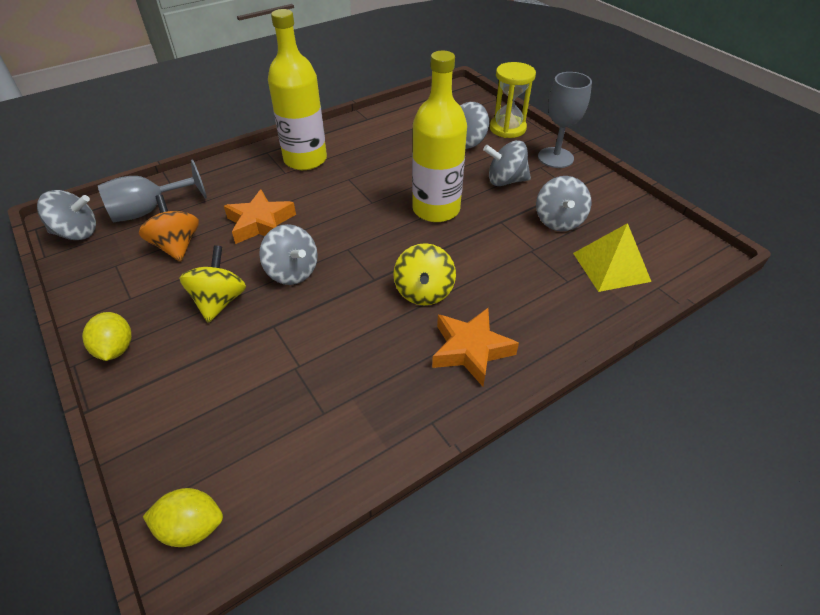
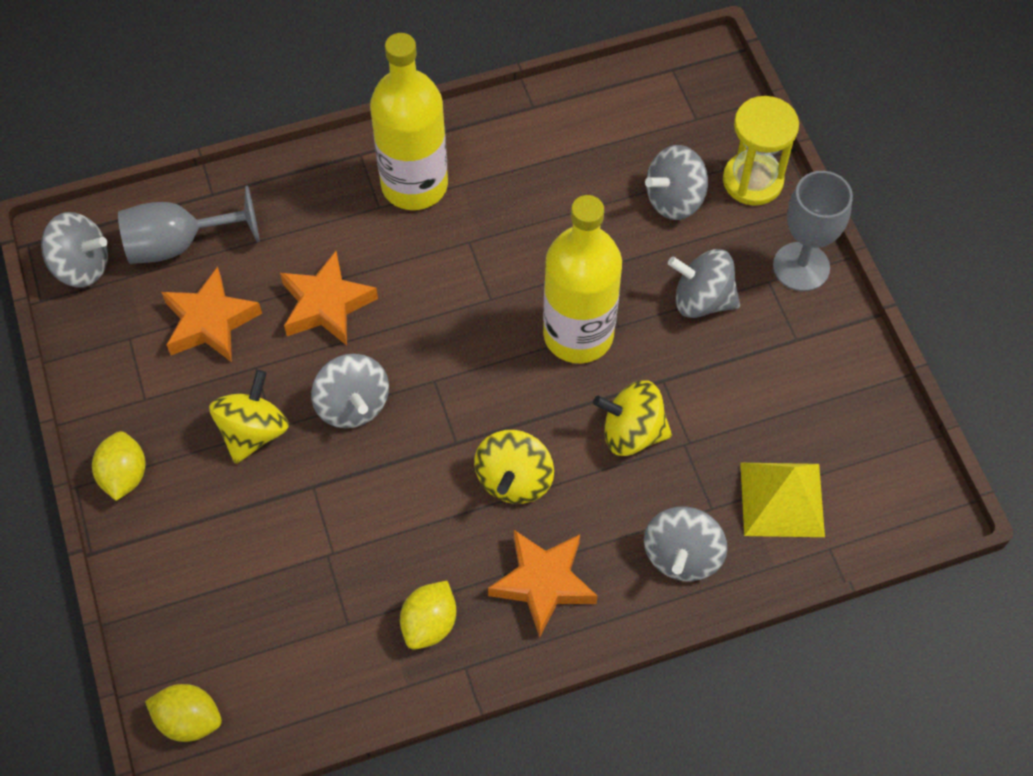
camera: 15 degrees right, 15 degrees up
orange spinning top [139,195,199,262] -> orange star [161,267,262,362]
grey spinning top [536,176,591,231] -> grey spinning top moved to [644,506,728,581]
none -> yellow lemon [400,581,456,650]
none -> yellow spinning top [593,380,672,456]

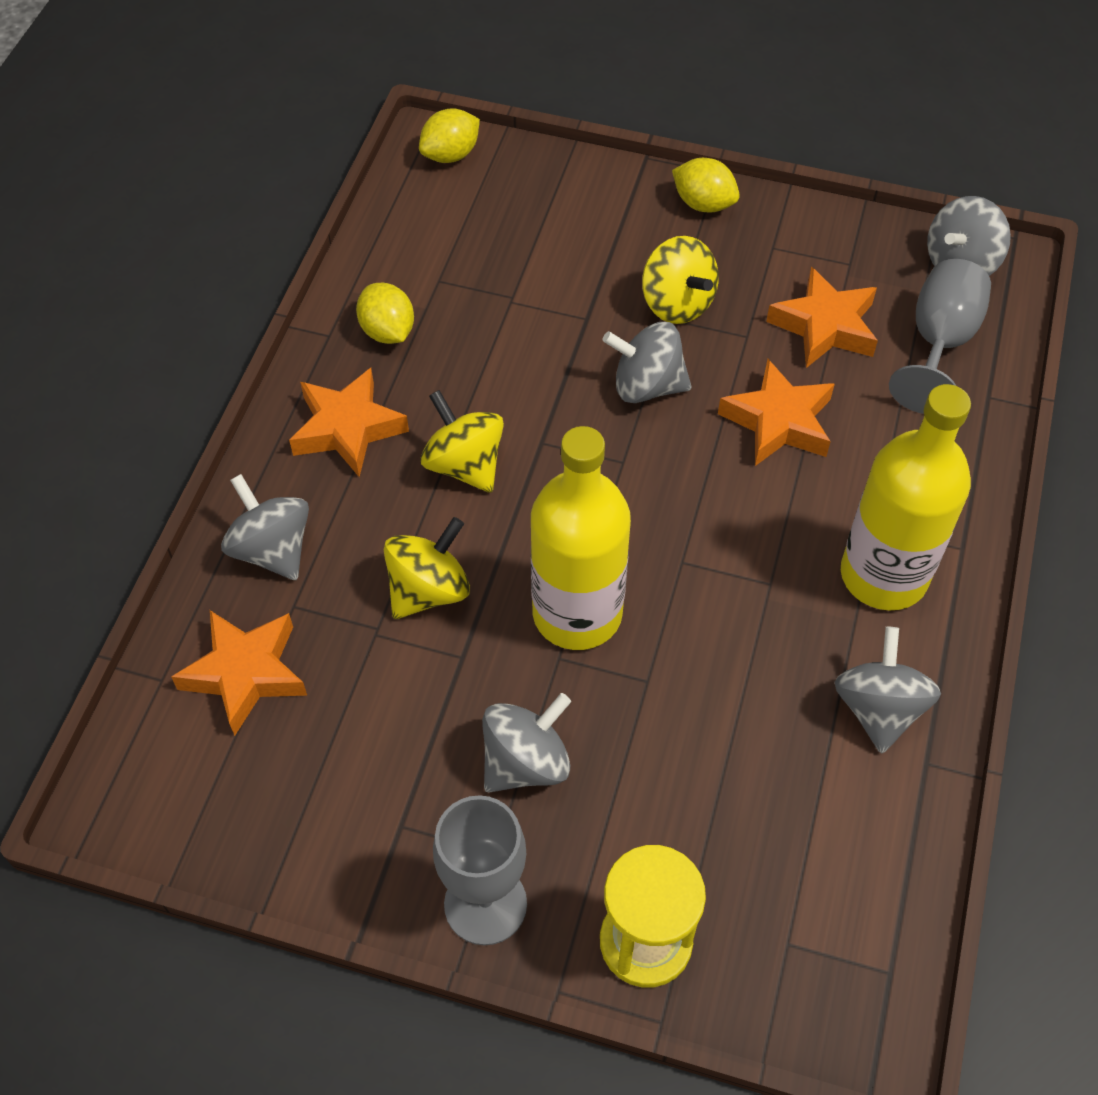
camera: 125 degrees right, 5 degrees down
grey spinning top [645,145,708,220] -> grey spinning top moved to [834,627,941,754]
yellow pyramid [740,463,825,537] -> orange star [171,610,307,736]

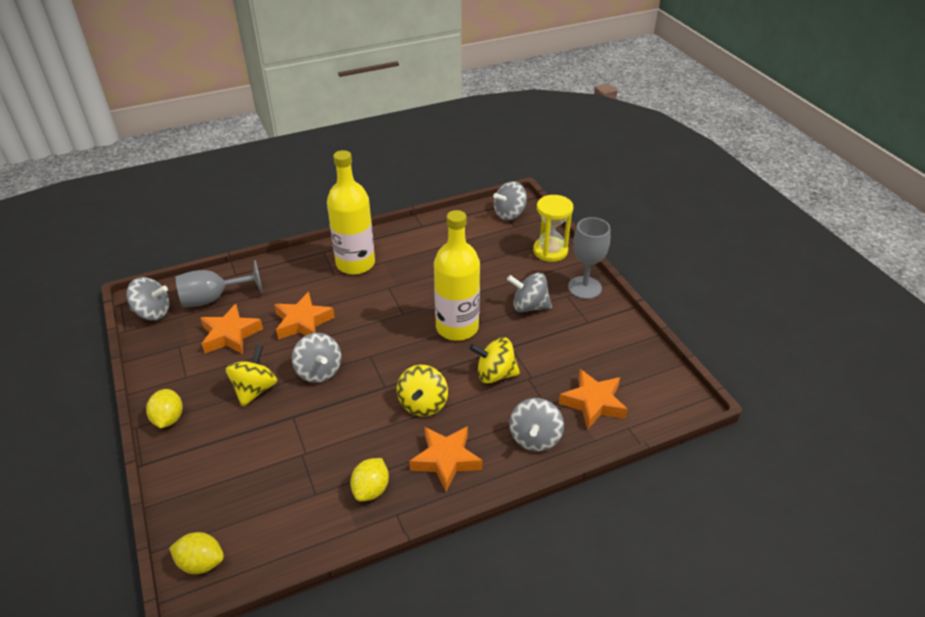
camera: 130 degrees left, 15 degrees down
grey spinning top [834,627,941,754] -> grey spinning top moved to [493,181,527,221]

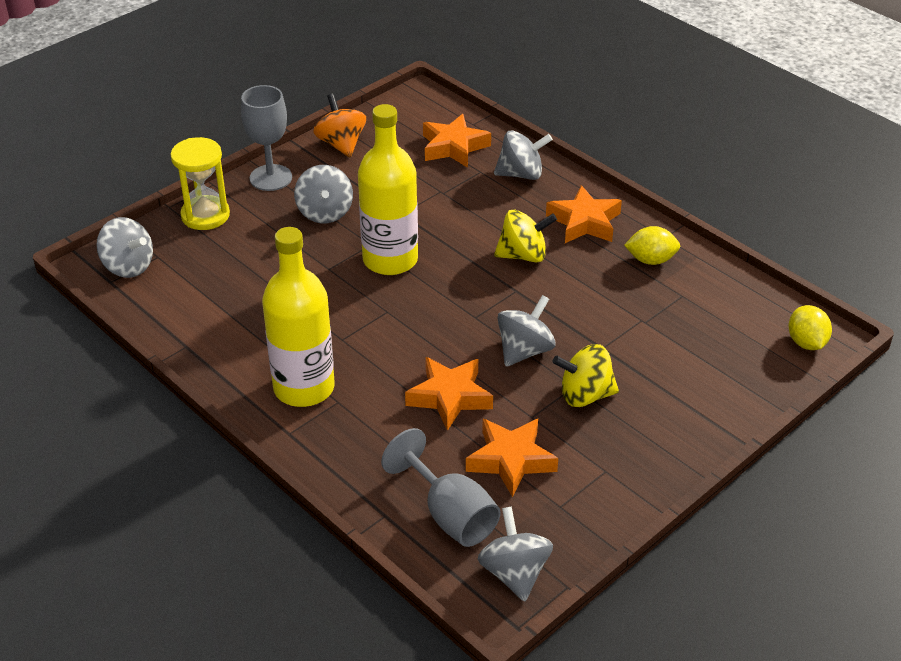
camera: 110 degrees left, 0 degrees up
yellow lemon [146,389,183,428] -> none
yellow spinning top [469,337,520,383] -> none
none -> orange spinning top [313,94,366,157]

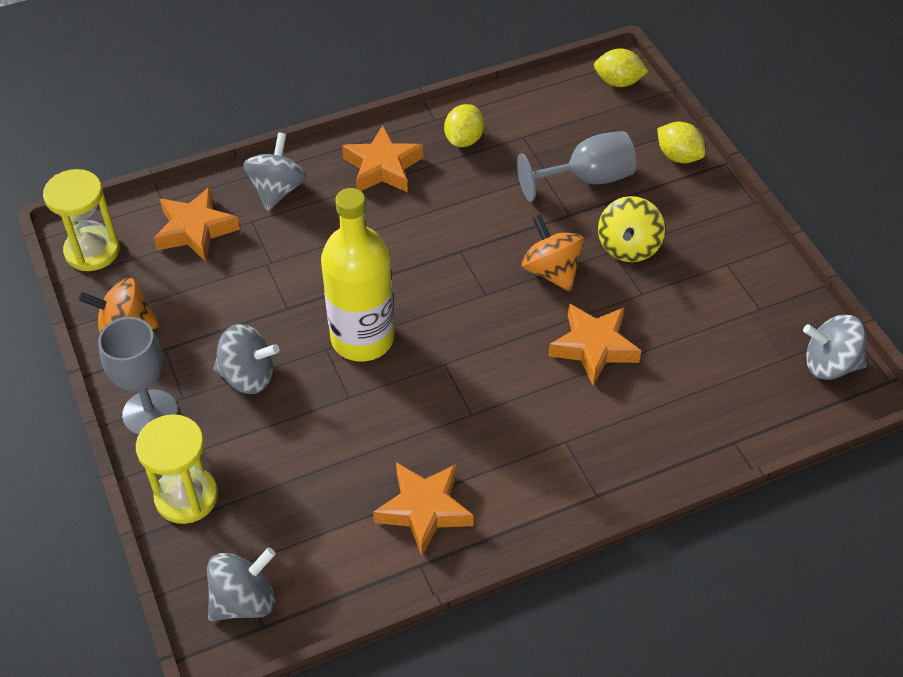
camera: 70 degrees left, 10 degrees up
yellow bottle [262,227,335,407] -> none
grey goblet [381,428,501,547] -> grey goblet moved to [517,131,636,202]
orange star [466,419,558,497] -> orange star moved to [373,462,474,556]
yellow spinning top [494,210,557,263] -> none
grey spinning top [497,295,556,367] -> orange spinning top [522,214,584,291]
none -> yellow hourglass [43,169,120,271]
none -> yellow lemon [657,122,706,163]

